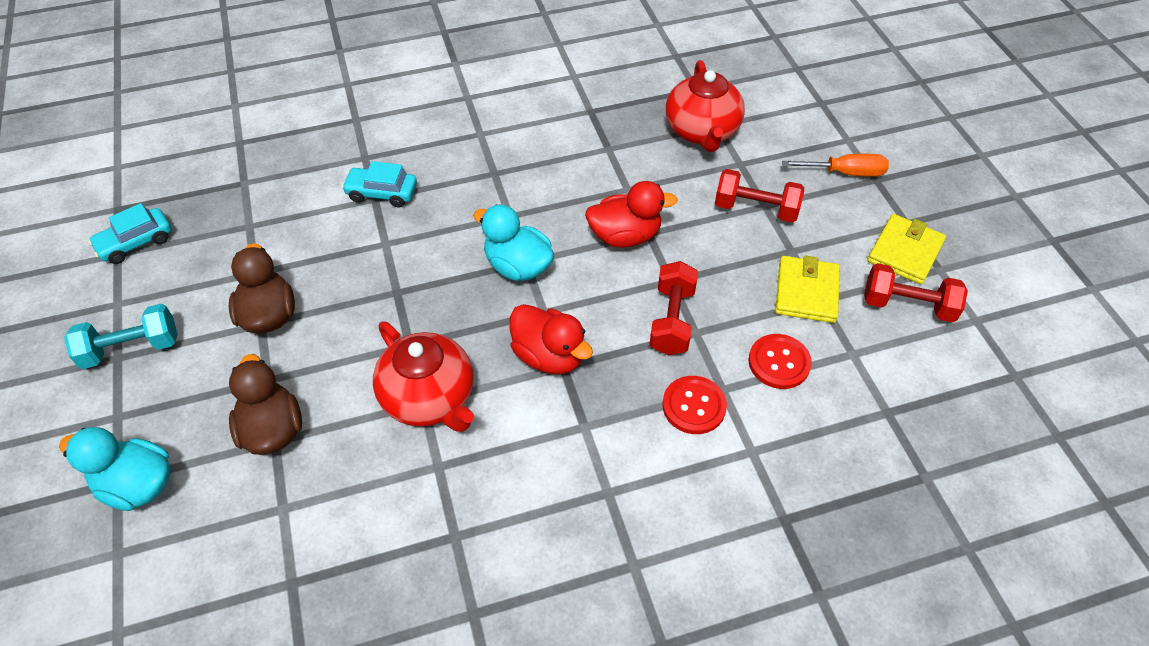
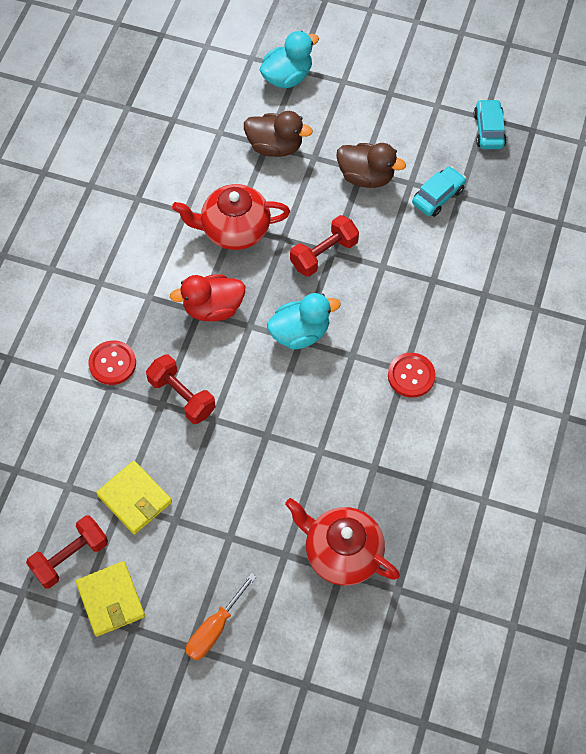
camera: 125 degrees right, 10 degrees up
turquoise dumbbell [64,304,178,369] -> none
turquoise car [342,161,417,207] -> turquoise car moved to [412,166,466,217]
red duck [585,181,678,248] -> none
red dumbbell [715,169,804,223] -> red dumbbell moved to [290,215,359,277]
red button [748,334,812,389] -> red button moved to [388,353,436,398]

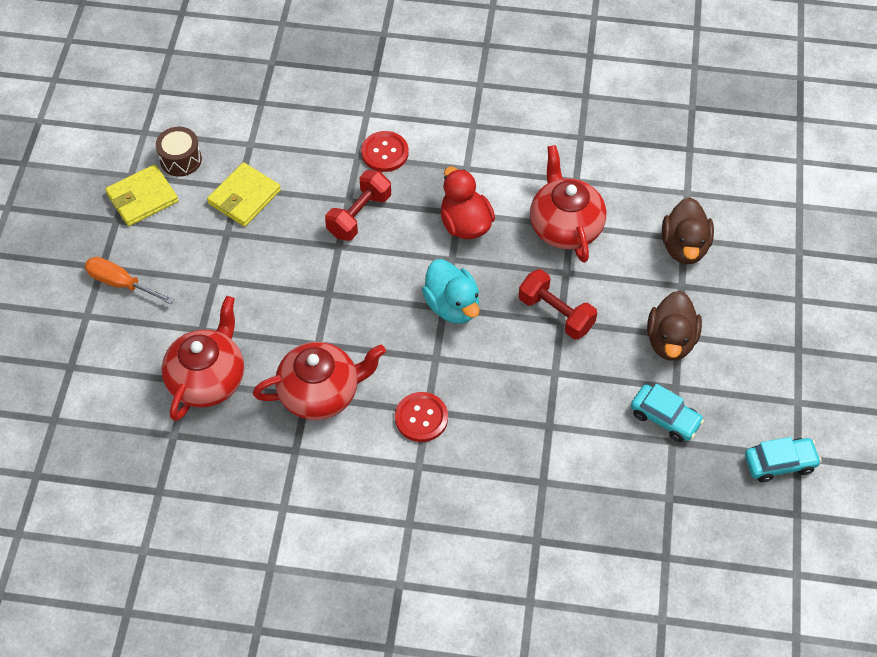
camera: 80 degrees right, 5 degrees down
red dumbbell [26,515,108,589] -> brown drum [156,127,202,177]
turquoise duck [260,31,319,88] -> none
none -> red teapot [253,342,386,420]

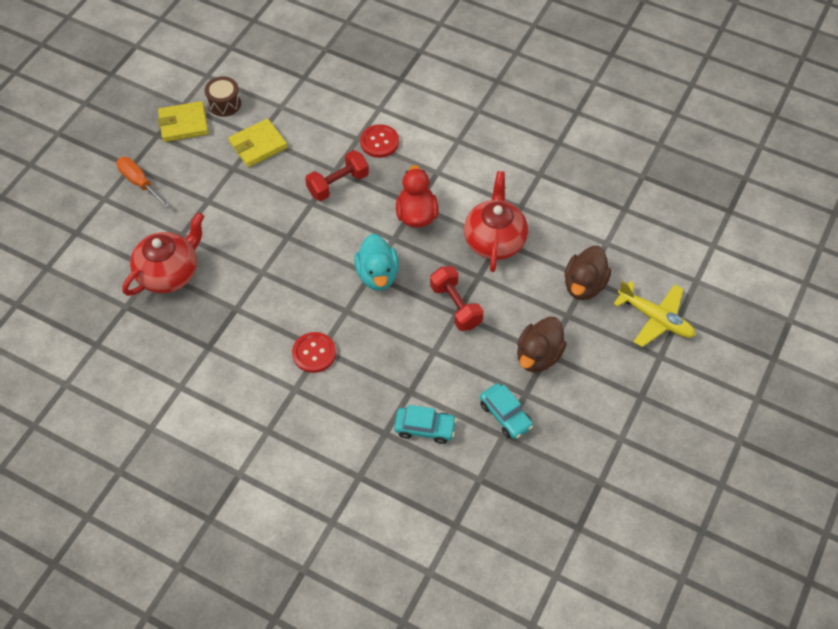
camera: 20 degrees right, 0 degrees up
red teapot [253,342,386,420] -> none
turquoise car [745,437,822,482] -> turquoise car moved to [394,405,457,444]
none -> yellow plane [613,281,696,347]

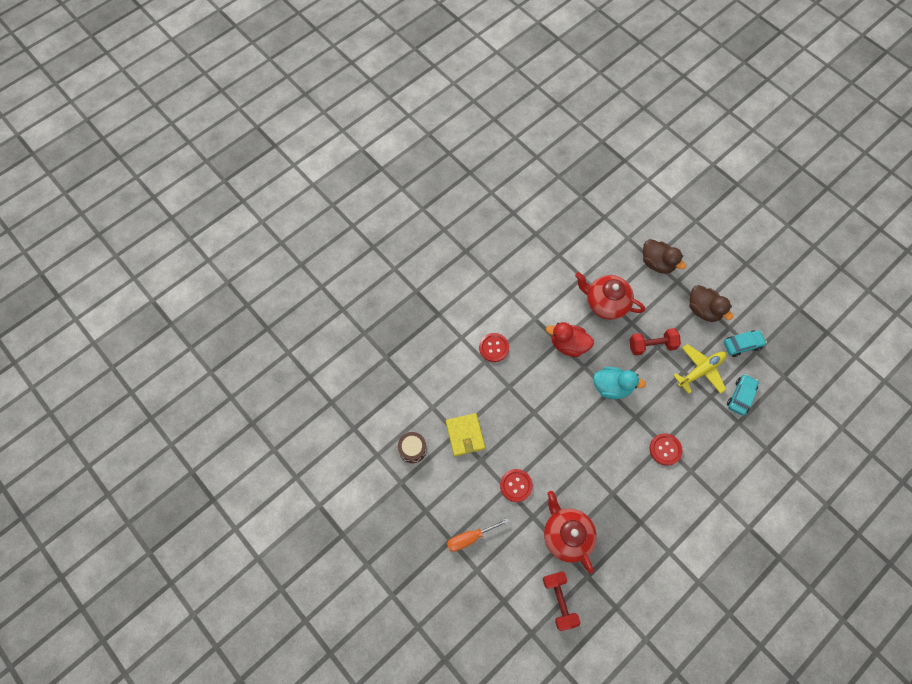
camera: 70 degrees left, 10 degrees up
yellow wallet [158,101,209,142] -> none
red dumbbell [305,150,369,201] -> red dumbbell moved to [543,571,580,631]
yellow plane [613,281,696,347] -> yellow plane moved to [673,344,727,394]
none -> red button [500,469,533,502]

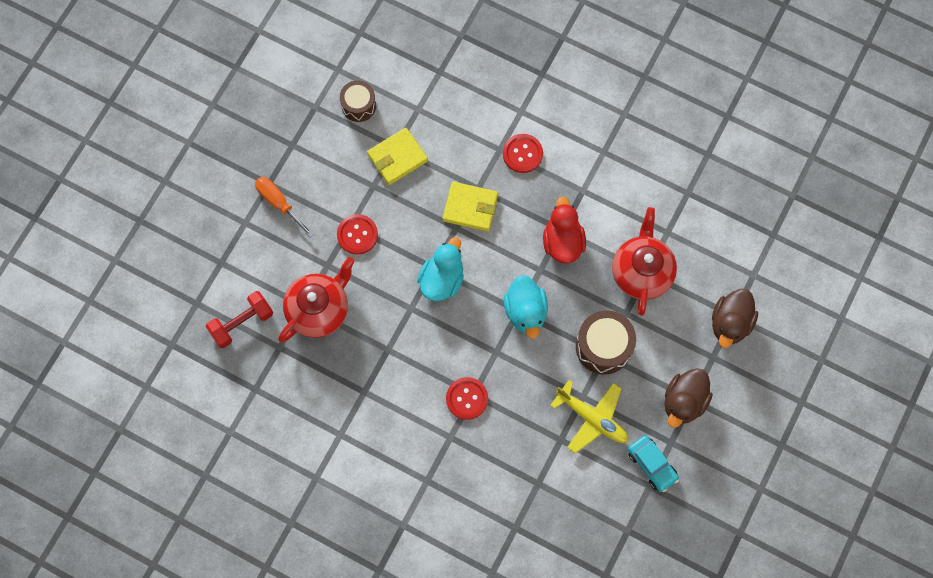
camera: 70 degrees right, 5 degrees up
red dumbbell [629,328,681,356] -> brown drum [576,310,636,374]
turquoise car [727,374,759,415] -> none
none -> turquoise duck [417,237,464,301]
none -> yellow wallet [443,182,498,231]

